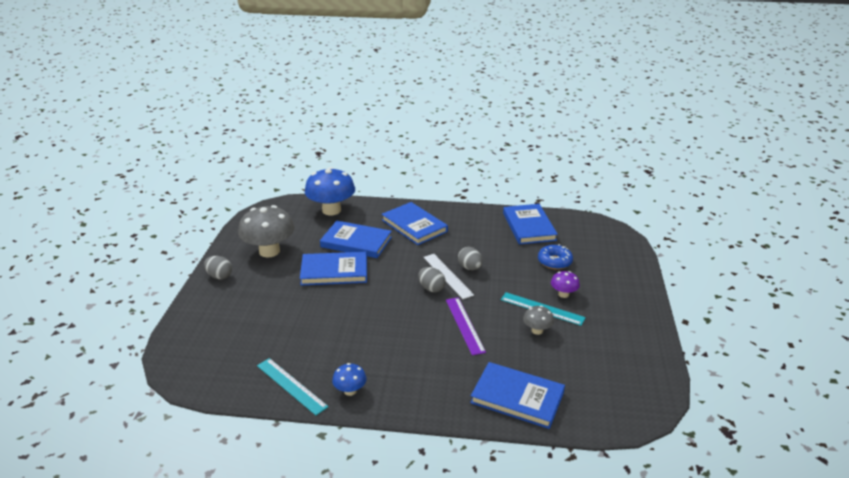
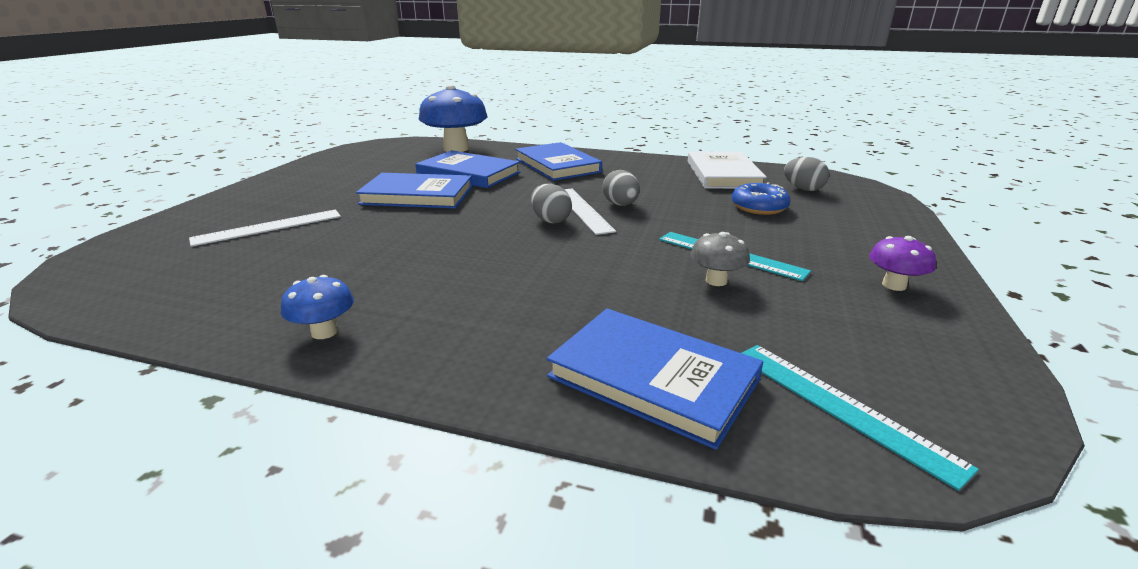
camera: 10 degrees right, 5 degrees down
grey egg [204,256,232,279] -> grey egg moved to [784,157,829,191]
grey mushroom [238,205,295,257] -> none
turquoise ruler [257,358,329,415] -> turquoise ruler moved to [742,345,979,491]
purple ruler [446,297,486,355] -> none
blue book [503,204,558,244] -> white book [688,152,767,189]
purple mushroom [551,271,580,298] -> purple mushroom moved to [869,236,936,291]
none -> white ruler [189,210,341,247]

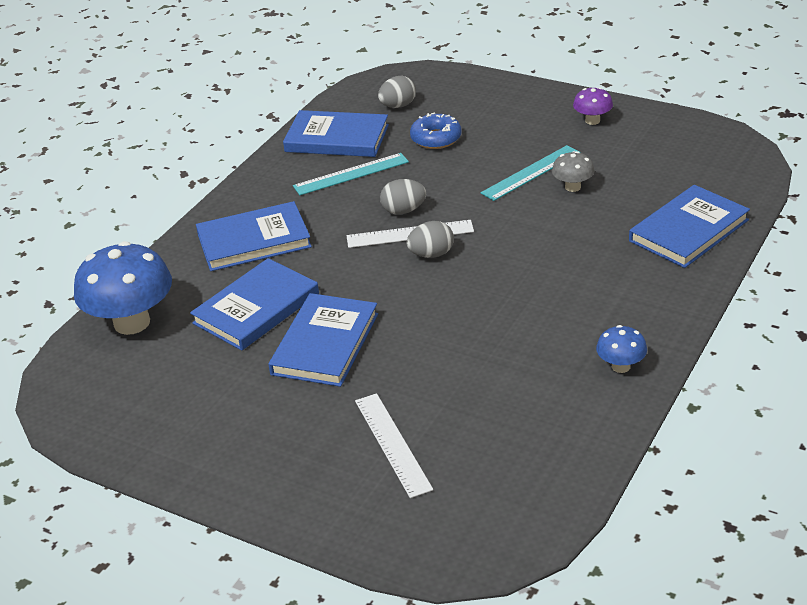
camera: 75 degrees left, 10 degrees up
white book [688,152,767,189] -> blue book [283,110,389,157]
turquoise ruler [742,345,979,491] -> turquoise ruler moved to [293,153,409,195]

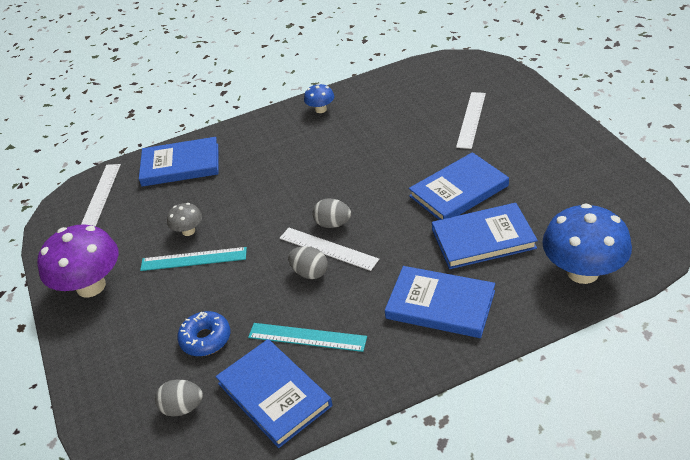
camera: 140 degrees left, 5 degrees up
purple mushroom [573,87,613,125] -> purple mushroom [37,224,118,298], size x2.08
none -> white ruler [81,164,121,227]

